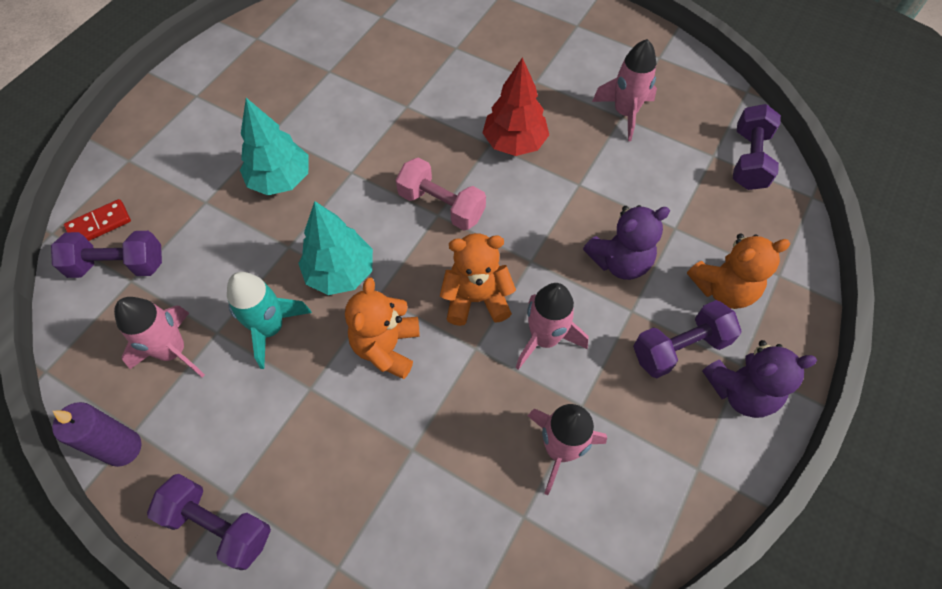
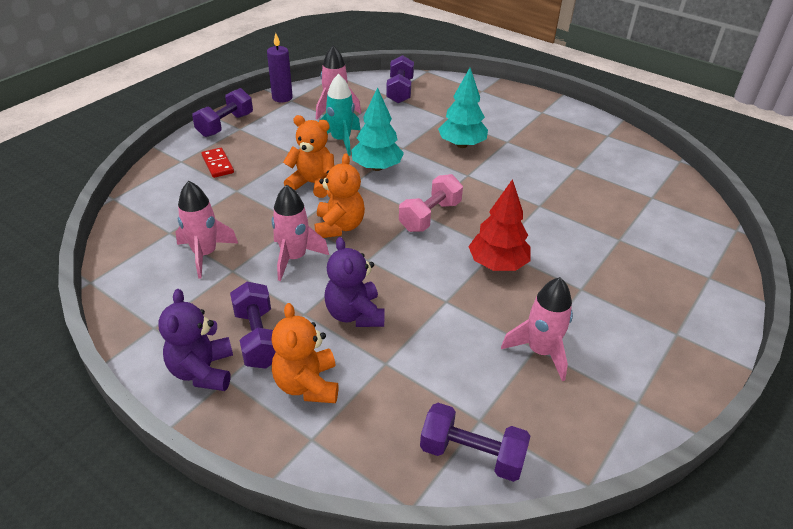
camera: 95 degrees right, 20 degrees down
red domino [64,199,131,241] -> red domino moved to [201,148,234,178]

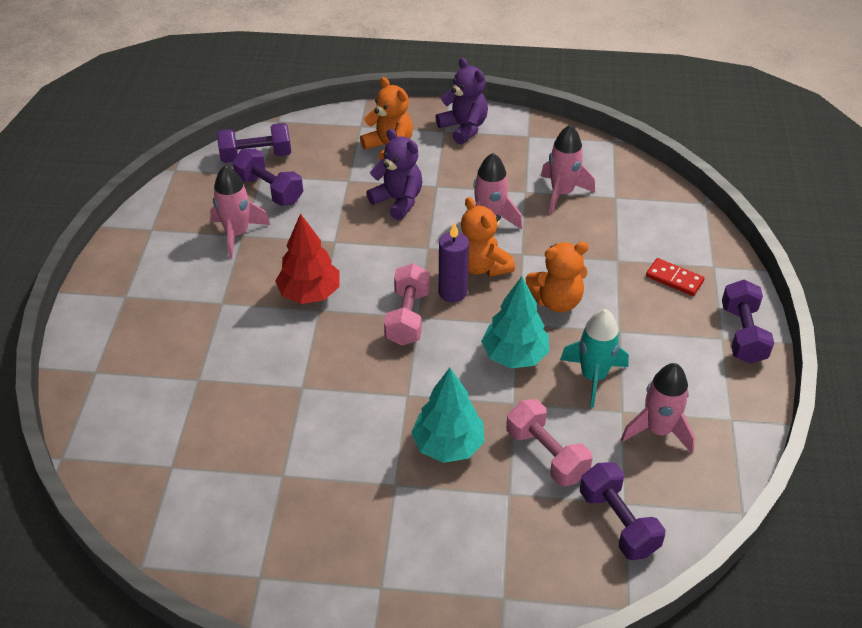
camera: 150 degrees right, 5 degrees up
purple dumbbell [230,282,276,369] -> purple dumbbell moved to [232,149,303,206]
purple candle [267,33,293,102] -> purple candle moved to [439,222,469,302]
none -> pink dumbbell [506,399,593,486]

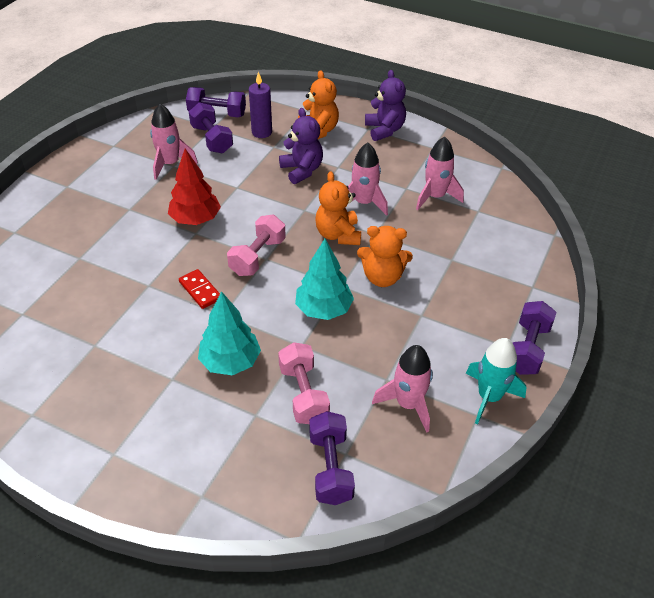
camera: 20 degrees right, 0 degrees up
purple candle [439,222,469,302] -> purple candle moved to [249,72,272,138]
turquoise rocket [560,309,629,408] -> turquoise rocket moved to [466,338,527,425]
red domino [646,258,704,296] -> red domino moved to [179,269,220,309]

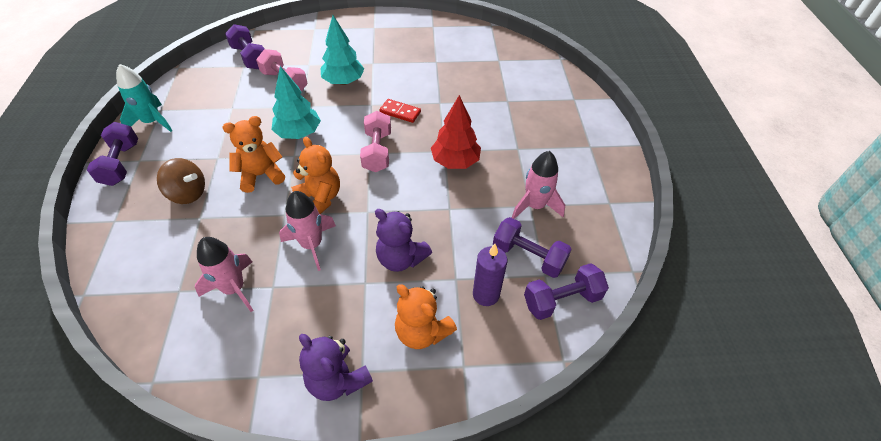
camera: 150 degrees right, 5 degrees up
pink rocket [372,345,433,433] -> none
none -> brown spinning top [157,158,205,204]

